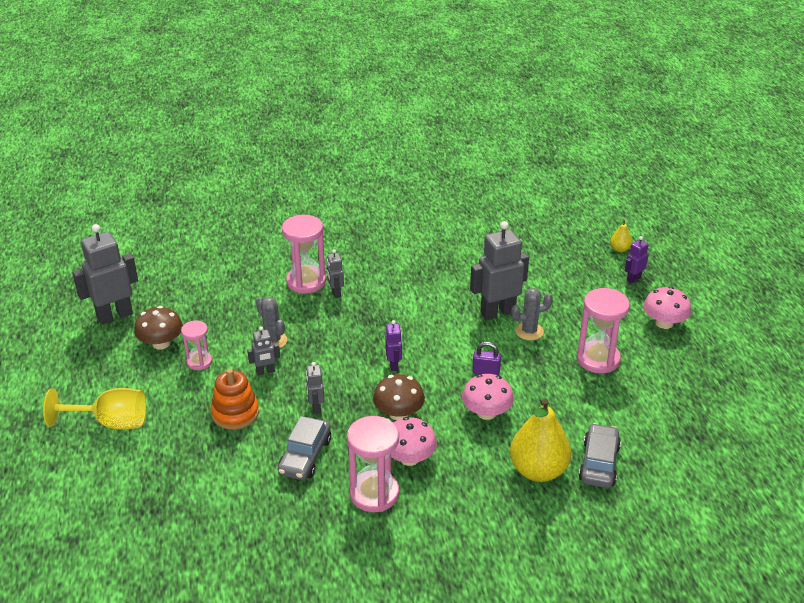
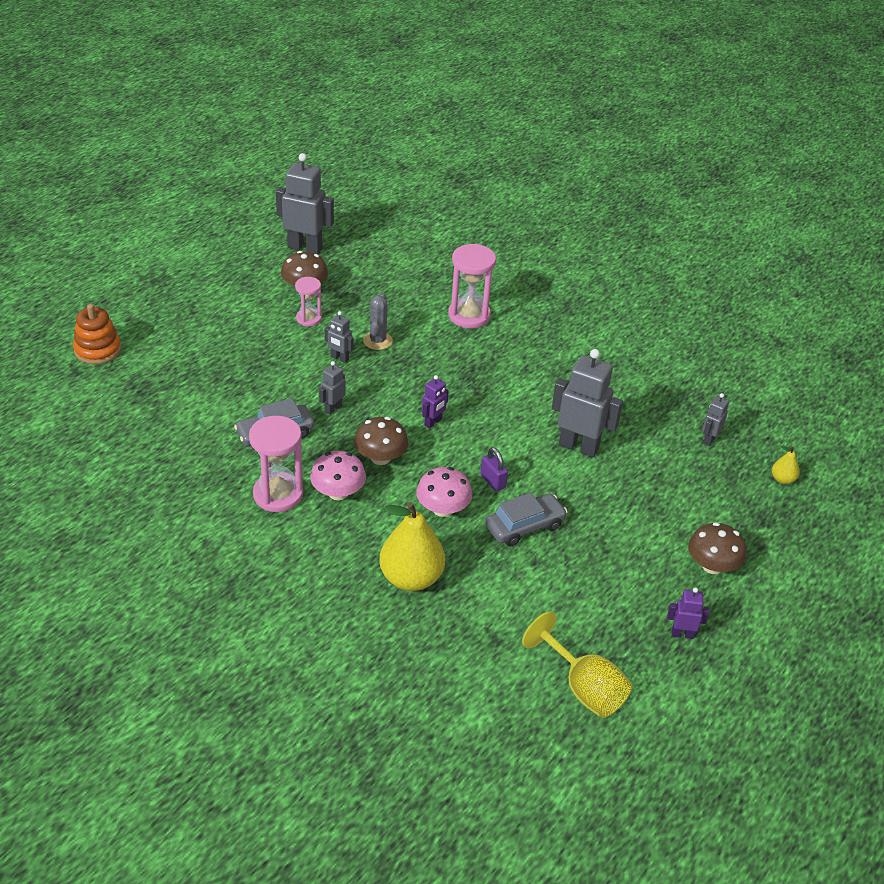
camera: 45 degrees right, 5 degrees up
yellow goblet [43,388,146,430] -> yellow goblet moved to [522,611,632,718]
orange stacking toy [211,369,259,430] -> orange stacking toy moved to [73,304,121,365]
grey robot [327,249,344,298] -> grey robot moved to [702,393,729,446]
grey cactus [511,288,553,341] -> none
pink hourglass [576,288,630,373] -> none
grey car [578,423,621,488] -> grey car moved to [485,493,568,547]
purple robot [625,236,649,284] -> purple robot moved to [667,587,709,639]
pink mushroom [644,287,691,329] -> brown mushroom [688,522,746,574]

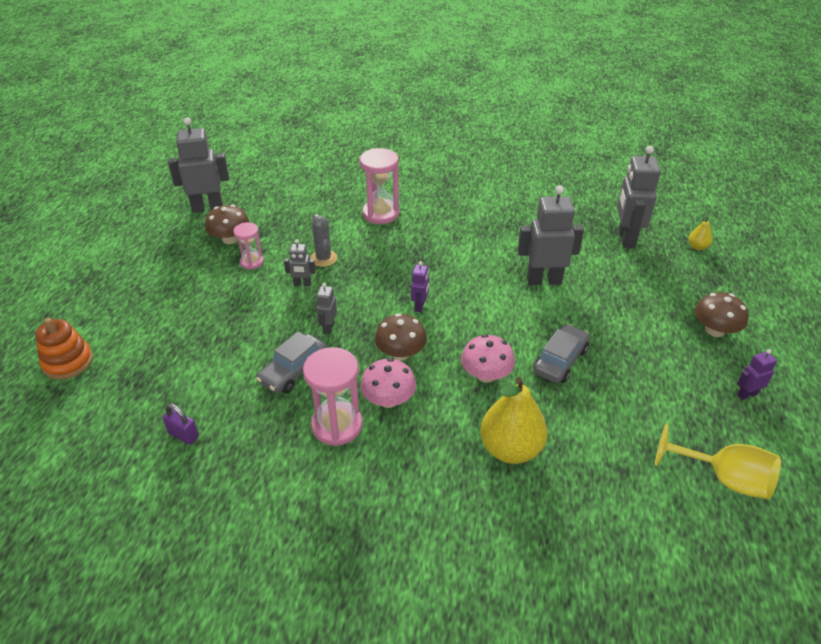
camera: 25 degrees left, 0 degrees up
purple padlock [480,447,508,491] -> purple padlock moved to [162,404,199,445]
grey robot [702,393,729,446] -> grey robot [617,146,661,248], size x2.02

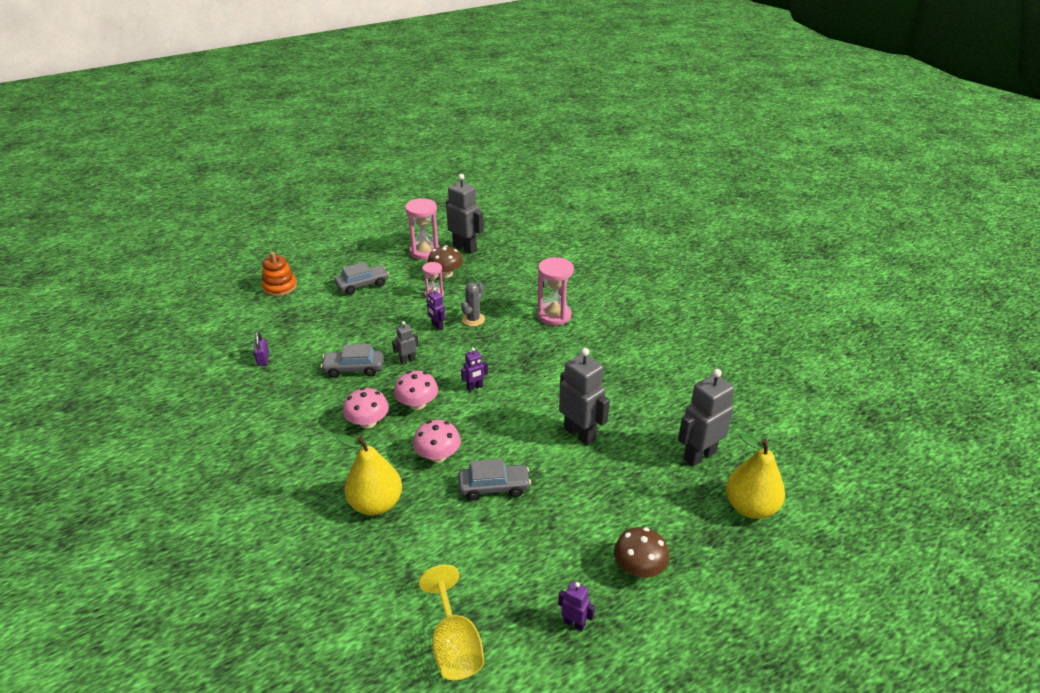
camera: 50 degrees right, 5 degrees down
grey robot [284,239,316,286] -> purple robot [427,288,445,330]
pink hourglass [303,347,363,446] -> pink hourglass moved to [405,198,440,260]
brown mushroom [375,313,427,360] -> pink mushroom [394,371,438,410]
yellow pear [688,217,712,250] -> yellow pear [726,433,785,519], size x2.19
none -> grey car [335,262,389,295]

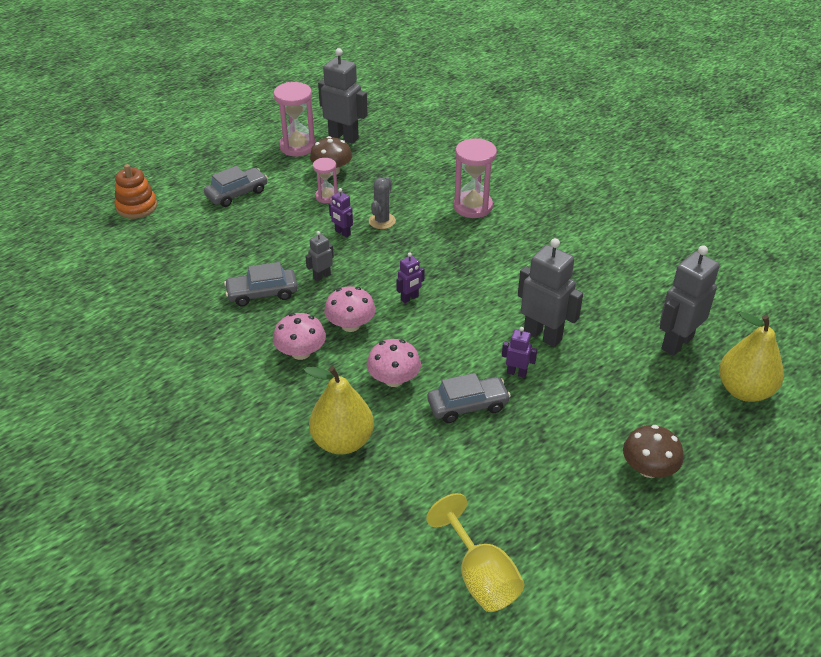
camera: 10 degrees left, 5 degrees up
purple padlock [254,332,269,366] -> none
purple robot [558,581,595,631] -> purple robot moved to [502,327,537,378]

